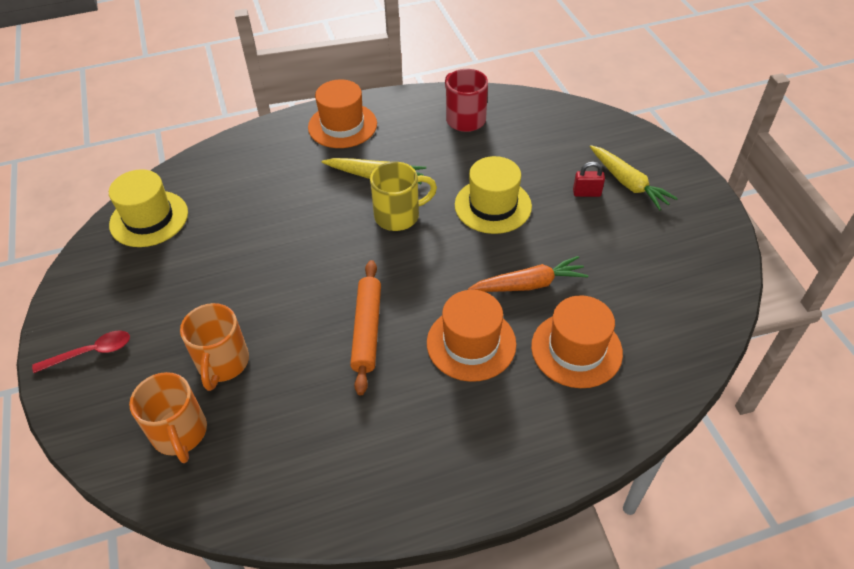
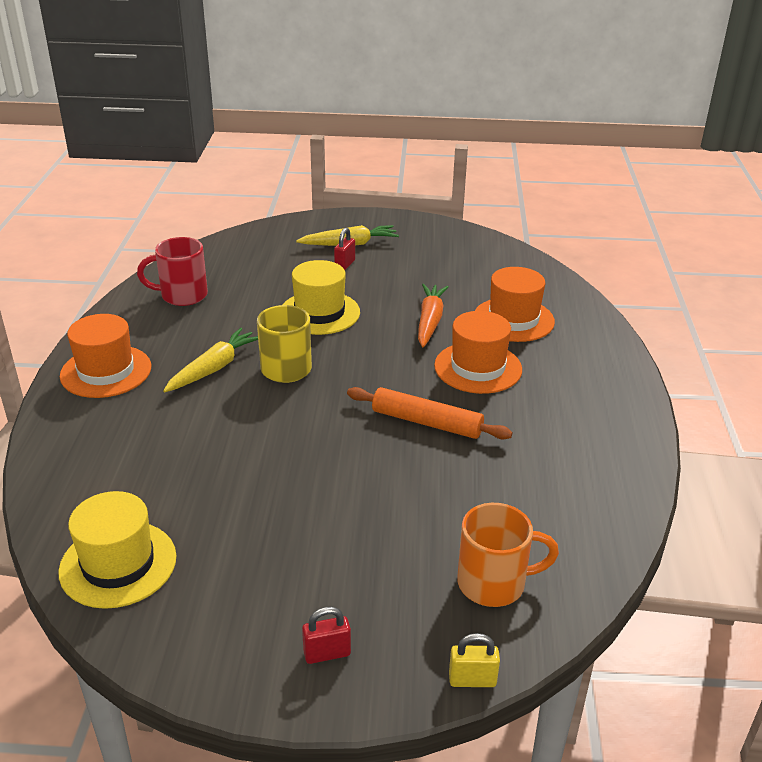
camera: 70 degrees left, 15 degrees down
red spoon [32,331,130,373] -> red padlock [302,607,351,664]
orange mug [180,303,249,391] -> none
none -> yellow padlock [449,633,500,687]

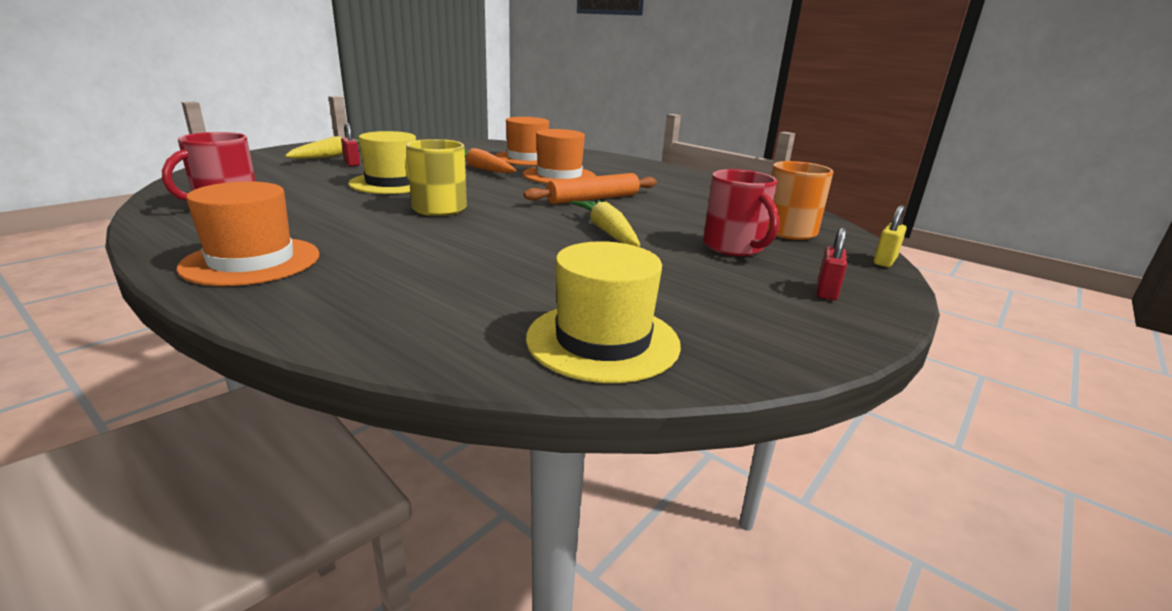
camera: 55 degrees left, 10 degrees down
yellow carrot [163,328,258,392] -> yellow carrot moved to [571,200,640,247]
none -> red mug [703,169,780,256]

